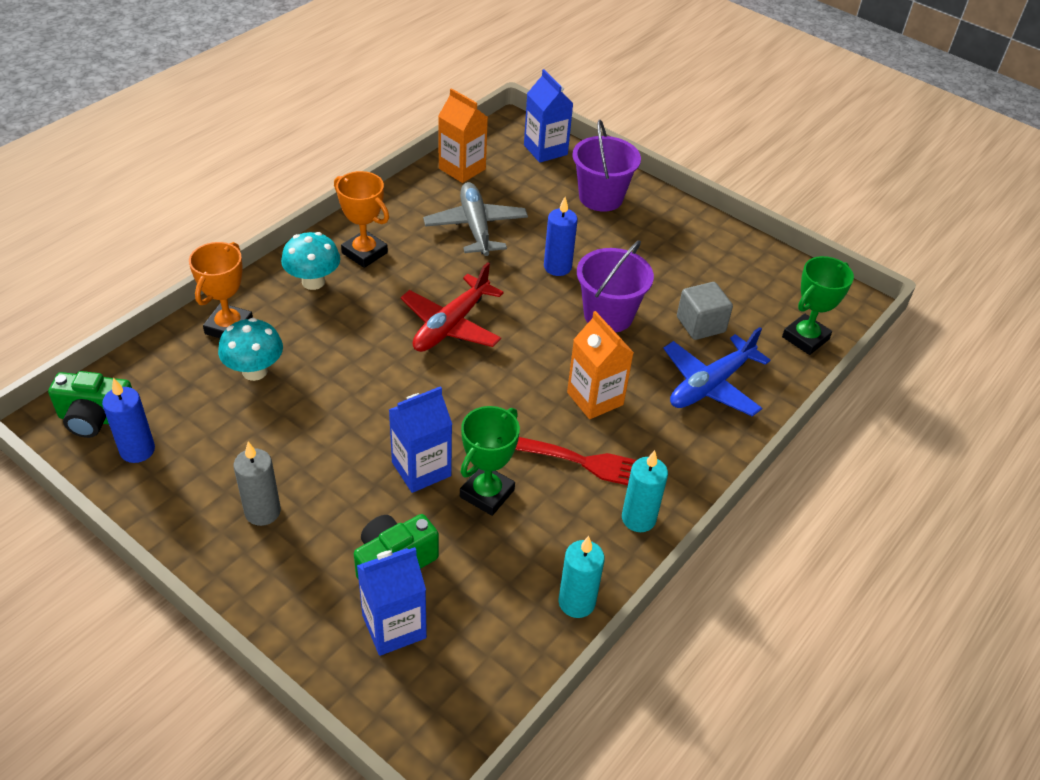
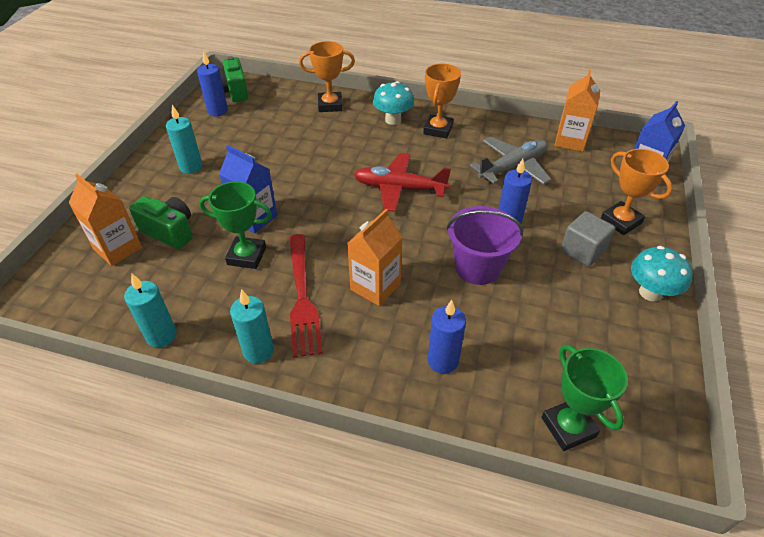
camera: 70 degrees right, 0 degrees up
turquoise mushroom [218,318,283,381] -> turquoise mushroom moved to [631,246,693,302]
grey candle [234,442,281,526] -> turquoise candle [166,105,202,174]
blue carton [357,547,427,656] -> orange carton [69,174,142,266]
purple bucket [572,120,641,212] -> orange trophy [601,149,673,235]
blue plane [663,327,771,416] -> blue candle [428,300,466,374]
grey cube [677,282,733,340] -> grey cube moved to [560,211,615,267]
green trophy [782,256,854,355] -> green trophy turned 45 degrees clockwise [541,344,628,451]

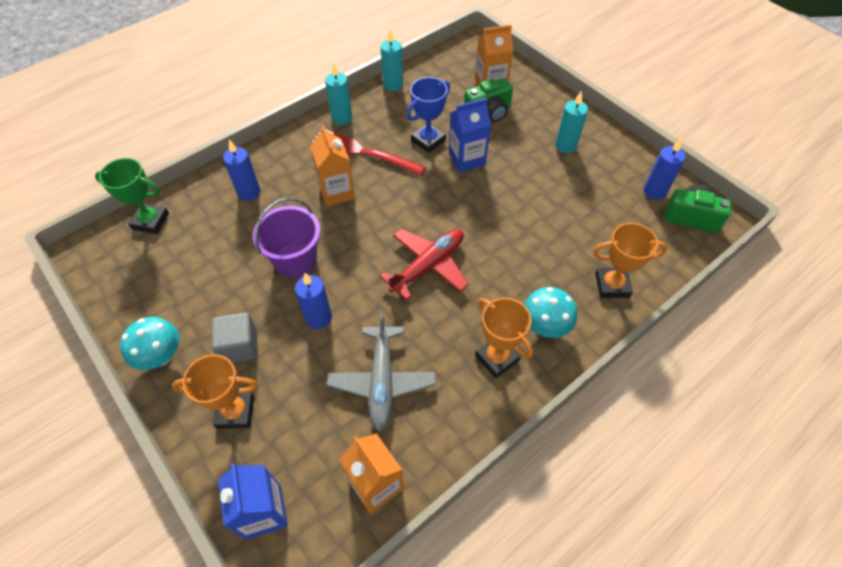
camera: 125 degrees right, 10 degrees up
green trophy [199,181,272,269] -> blue trophy [407,77,450,153]
orange trophy [299,41,355,112] -> orange trophy turned 60 degrees clockwise [593,223,668,298]

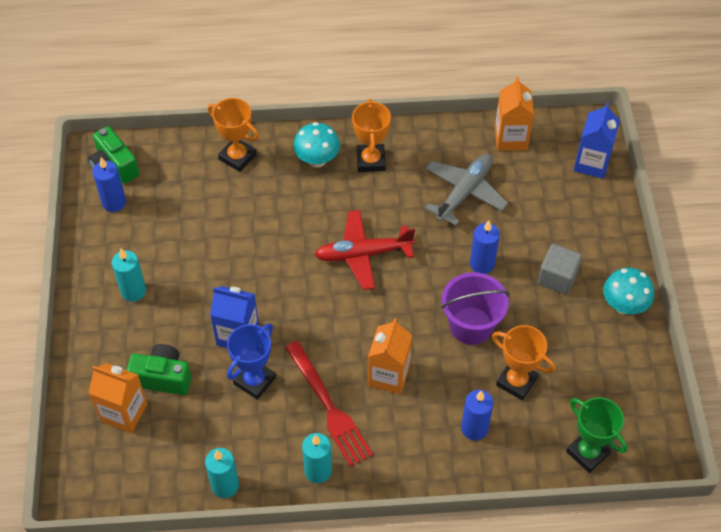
camera: 145 degrees left, 0 degrees up
orange trophy [172,354,258,429] -> orange trophy moved to [492,325,555,400]
blue trophy [407,77,450,153] -> blue trophy turned 45 degrees counterclockwise [227,323,276,400]

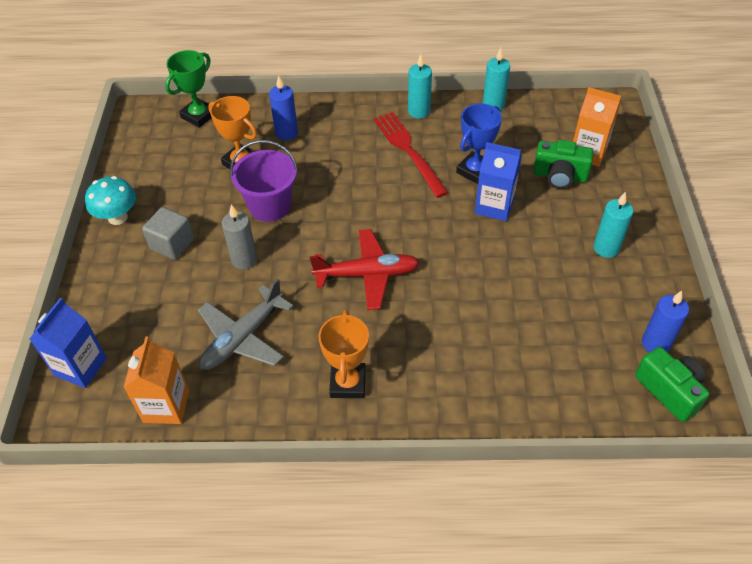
camera: 175 degrees left, 5 degrees down
orange trophy [208,98,259,172] -> none
turquoise mushroom [293,122,340,168] -> none
orange carton [368,318,412,394] -> none
blue candle [470,221,500,274] -> grey candle [222,205,257,270]
green trophy [566,397,628,473] -> green trophy turned 75 degrees clockwise [165,50,212,128]

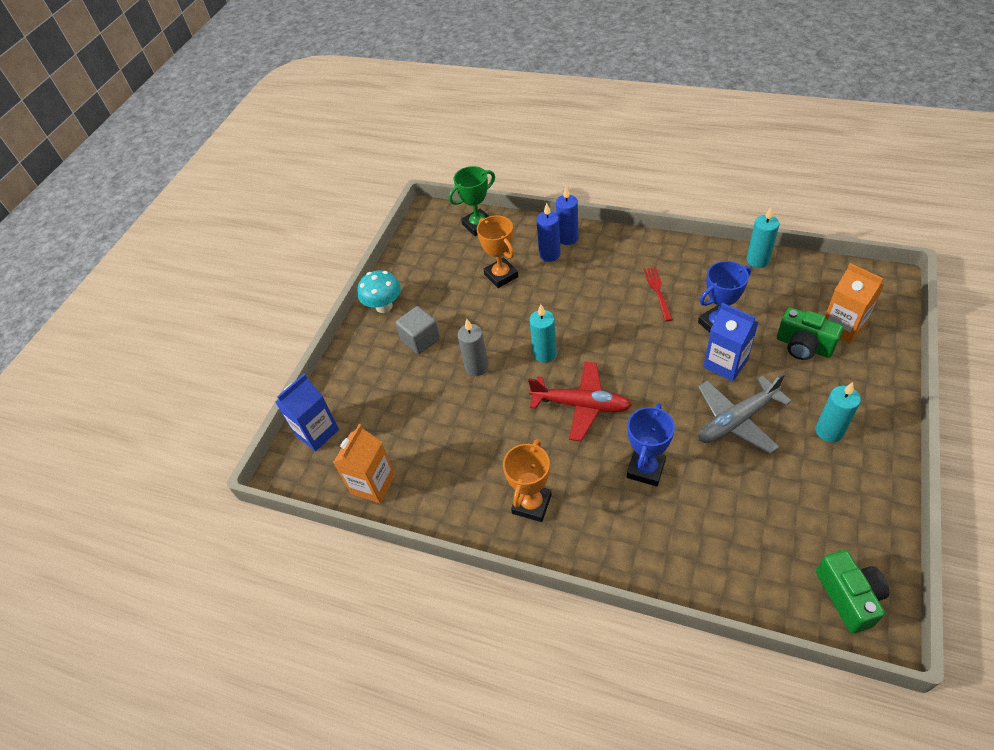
camera: 25 degrees right, 0 degrees up
grey plane [198,278,294,370] -> grey plane moved to [698,373,792,454]
purple bucket [230,140,298,222] -> none
red fork [374,112,449,198] -> red fork [644,267,673,321], size x0.59
turquoise candle [408,54,432,119] -> turquoise candle moved to [530,304,557,363]
blue candle [642,290,689,352] -> blue candle moved to [556,186,578,245]
none -> blue trophy [627,404,675,487]

